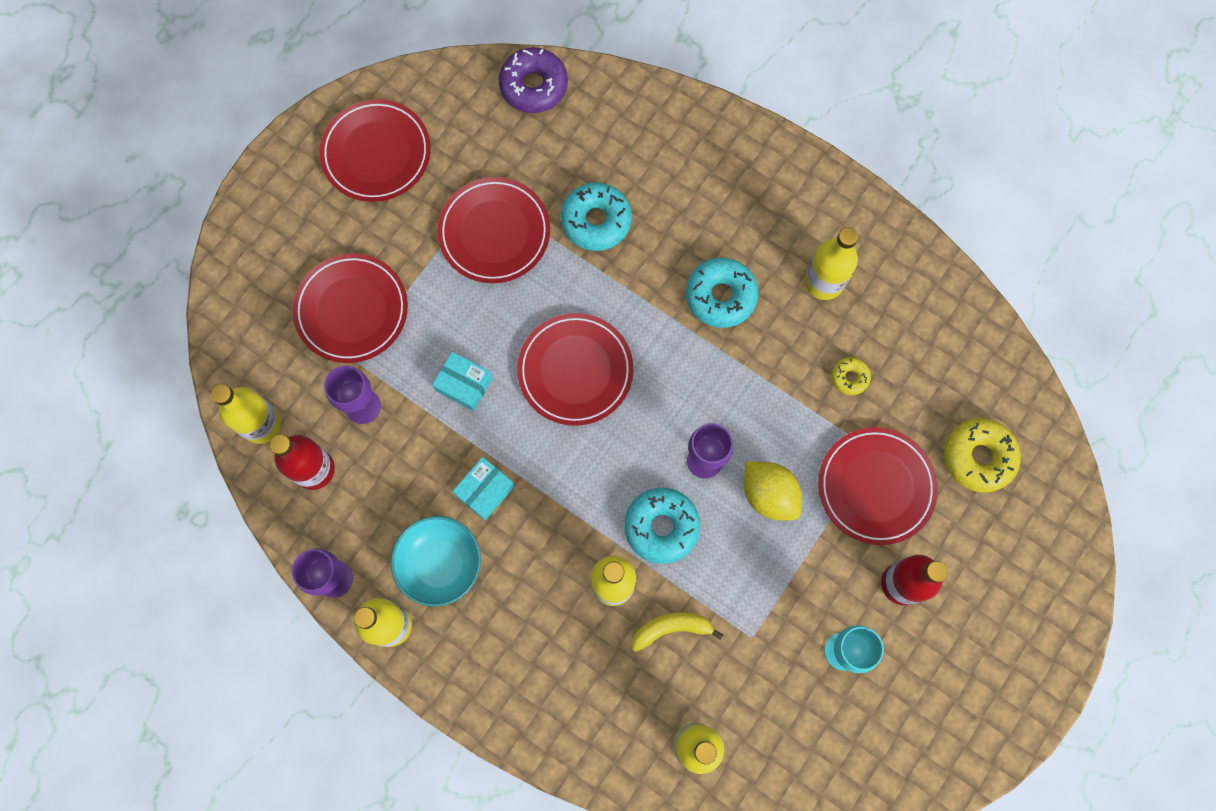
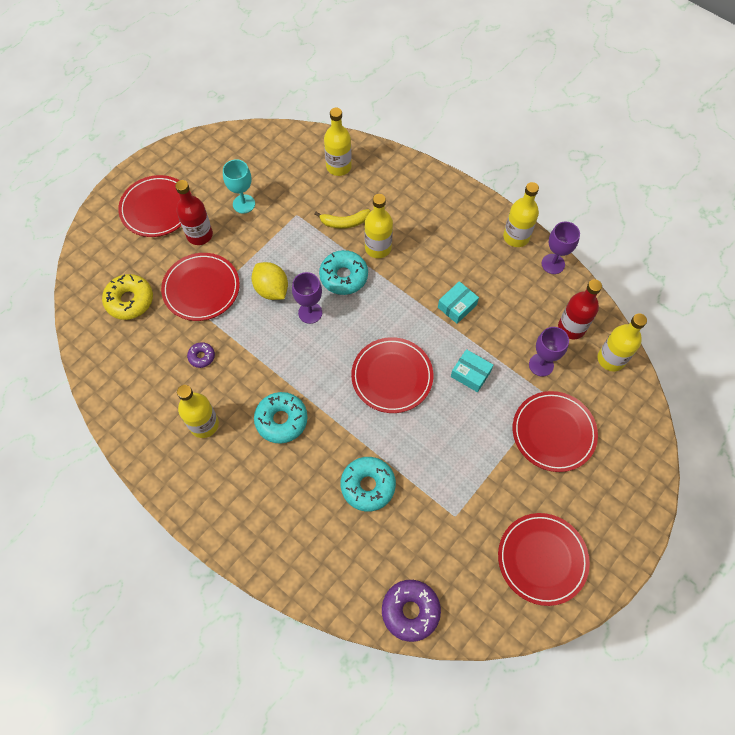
camera: 175 degrees left, 10 degrees down
turquoise bowl [390,516,481,607] -> none
red plate [437,177,550,283] -> red plate moved to [118,175,192,237]
yellow donut [832,357,871,395] -> purple donut [187,342,215,368]

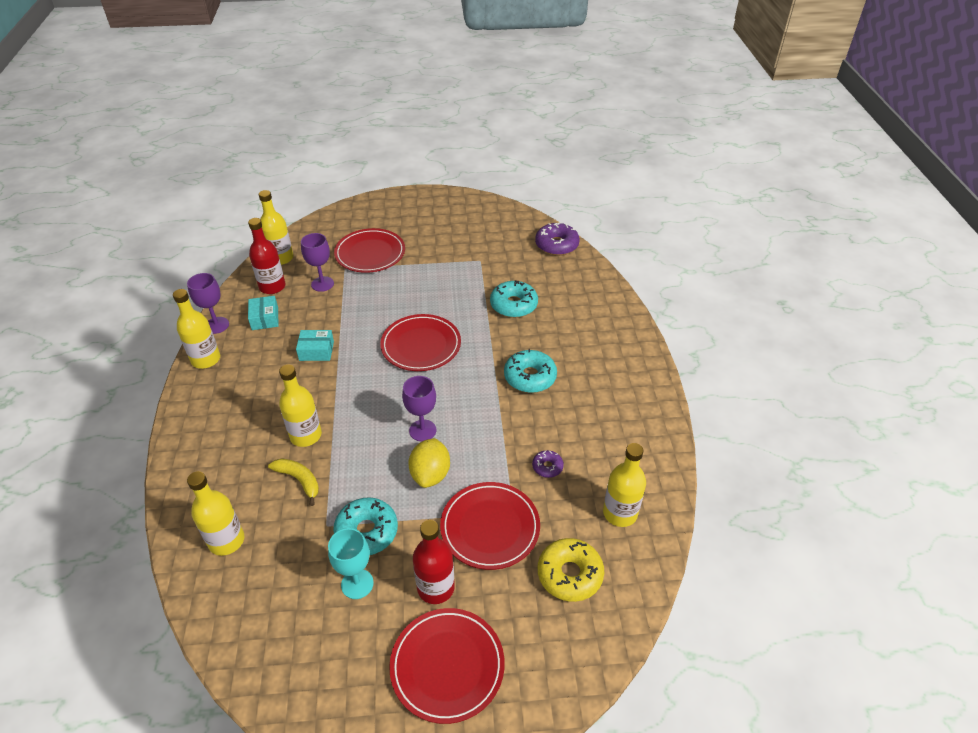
camera: 135 degrees left, 20 degrees down
yellow bottle [177,385,219,438] -> yellow bottle moved to [603,443,646,527]
turquoise donut [319,250,368,295] -> turquoise donut moved to [333,498,398,555]
turquoise box [451,349,493,392] -> turquoise box moved to [248,296,279,330]
red plate [498,513,590,606] -> none

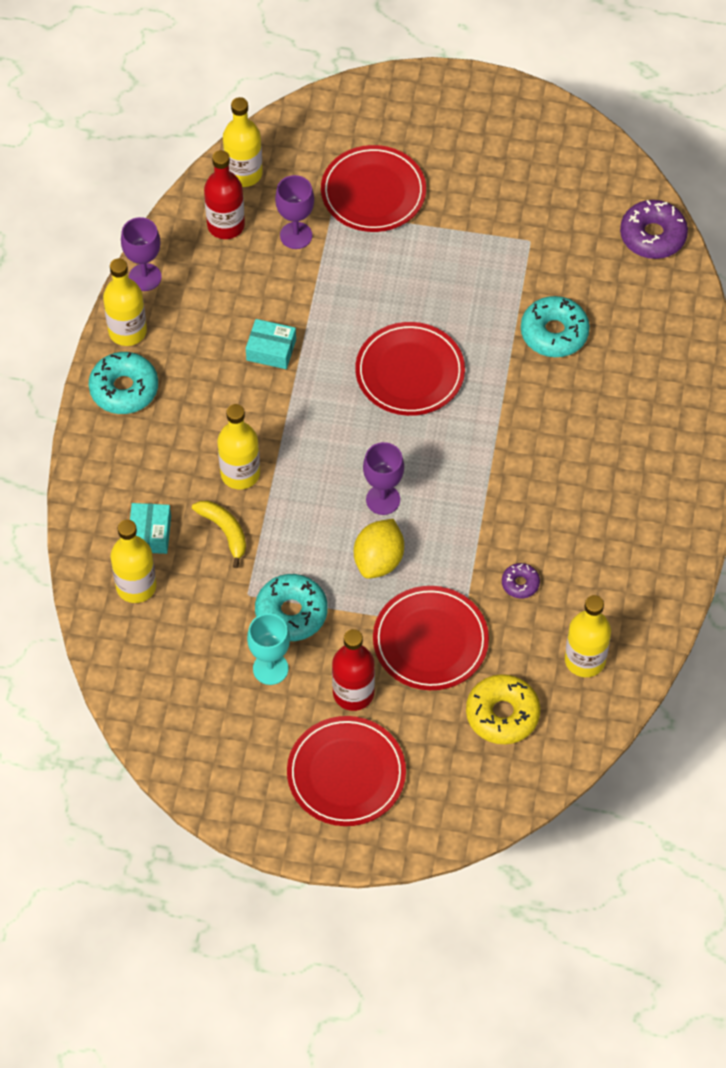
camera: 15 degrees right, 15 degrees up
turquoise box [248,296,279,330] -> turquoise box moved to [130,503,171,554]
turquoise donut [504,349,557,393] -> turquoise donut moved to [89,352,158,414]

